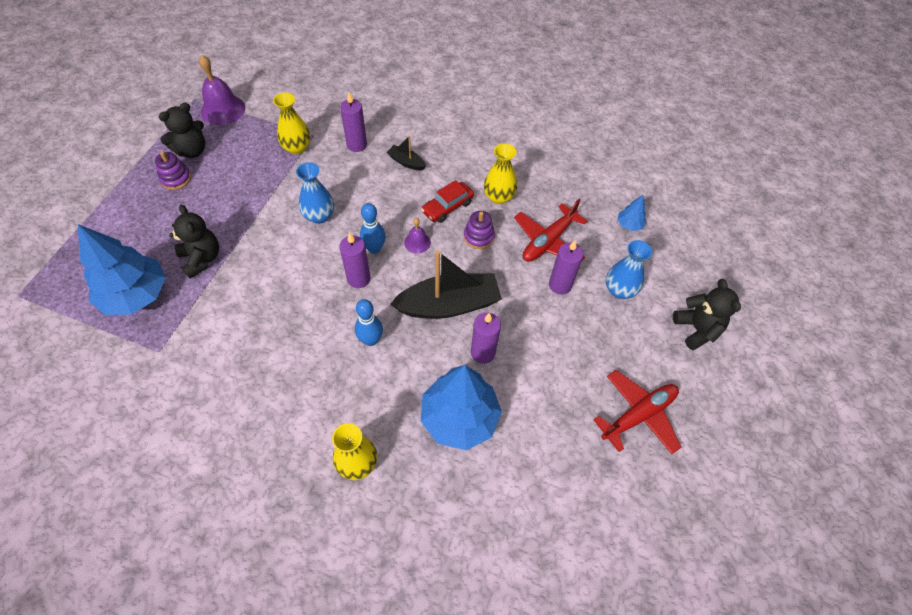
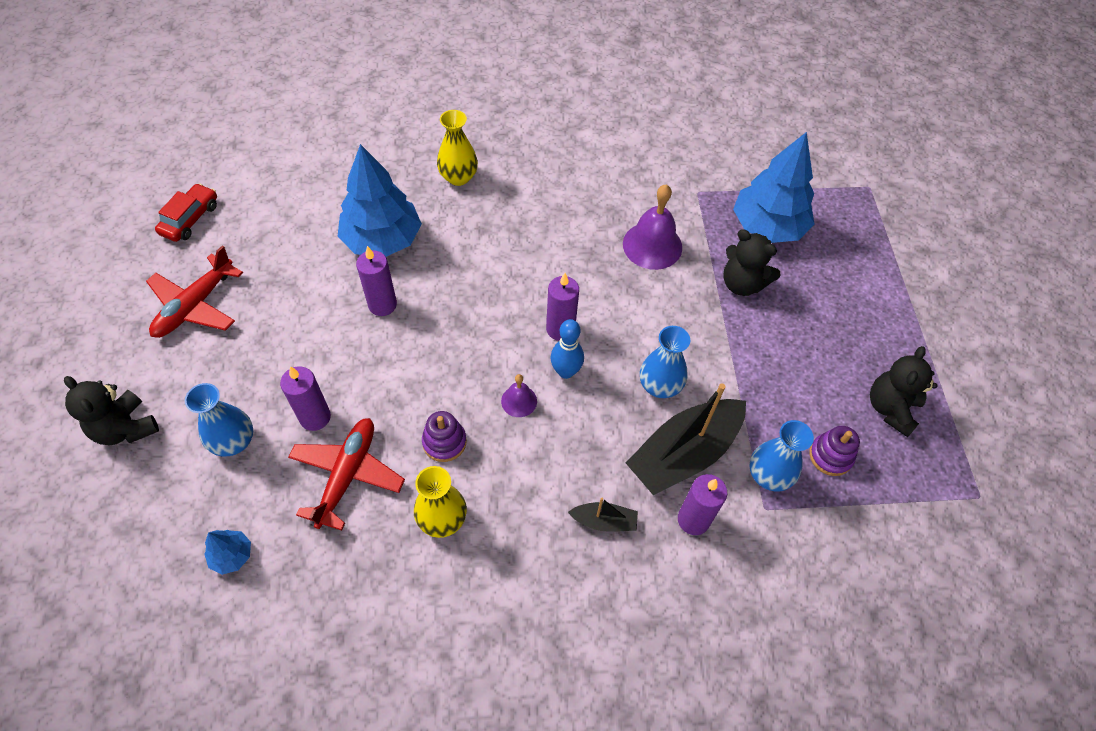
camera: 155 degrees right, 0 degrees up
purple stacking toy [155,151,191,190] -> purple stacking toy moved to [809,426,860,476]
purple bell [199,55,245,125] -> purple bell moved to [623,185,682,270]
yellow vase [273,92,311,154] -> blue vase [750,420,814,491]
blue bowling pin [355,299,383,346] -> none
black boat [390,250,502,319] -> black boat moved to [626,384,746,495]
red car [421,180,474,223] -> red car moved to [155,183,217,242]

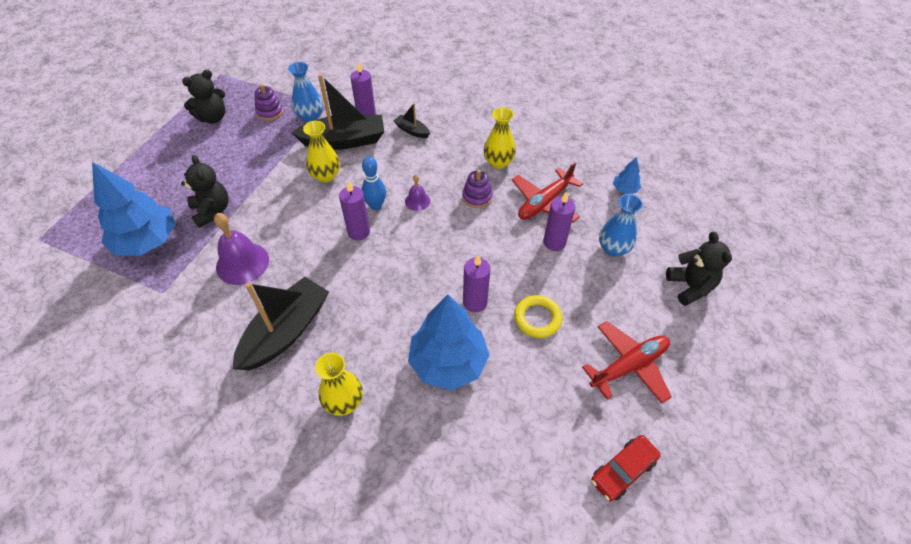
camera: 150 degrees left, 5 degrees down
blue vase [640,326,690,398] -> yellow vase [303,121,340,183]
none -> black boat [233,277,329,370]
none -> yellow ring [514,295,562,338]

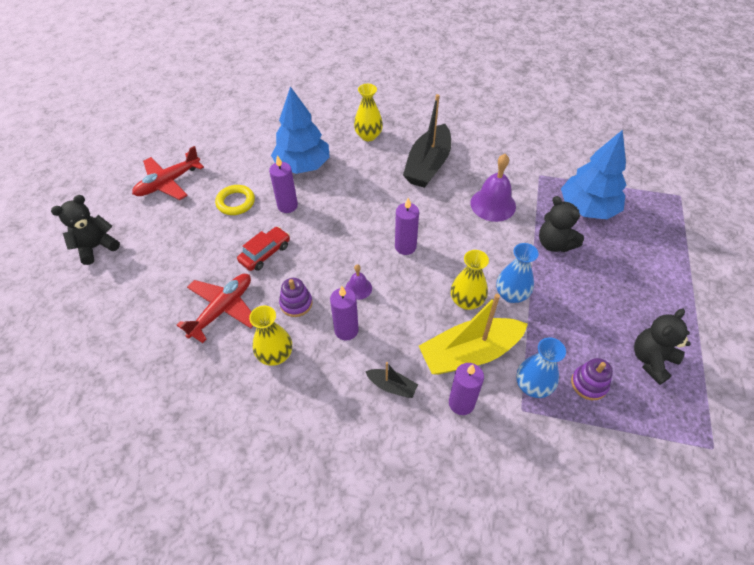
camera: 170 degrees right, 0 degrees up
black boat [292,74,384,150] -> yellow boat [419,294,528,375]
blue bowling pin [361,157,386,210] -> none
purple candle [543,191,576,251] -> purple candle moved to [330,286,359,341]
red car [591,435,661,501] -> red car moved to [237,227,290,271]
blue vase [599,194,643,257] -> blue vase moved to [496,243,538,303]
blue tree [613,157,641,194] -> none
black teddy bear [666,232,732,306] -> black teddy bear turned 75 degrees clockwise [51,195,120,265]

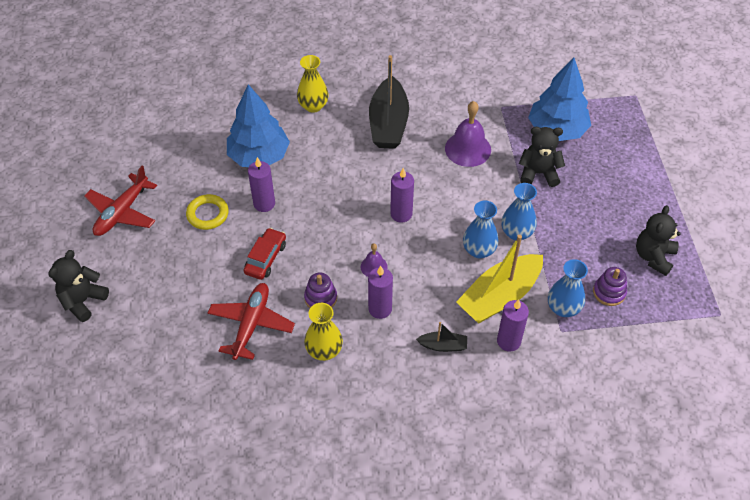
camera: 20 degrees left, 0 degrees up
yellow vase [451,250,489,310] -> blue vase [463,201,499,259]
black teddy bear [539,196,584,252] -> black teddy bear turned 150 degrees clockwise [519,127,565,187]

